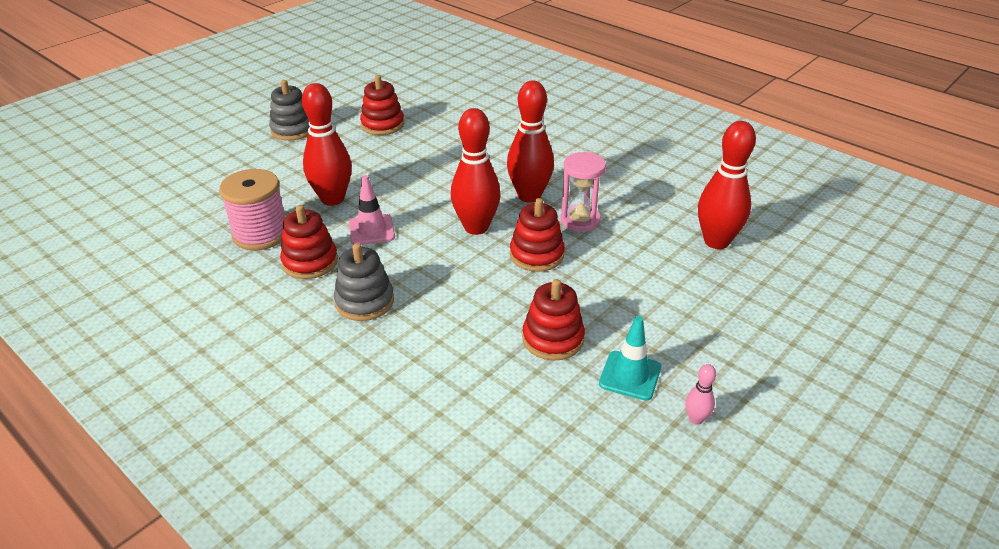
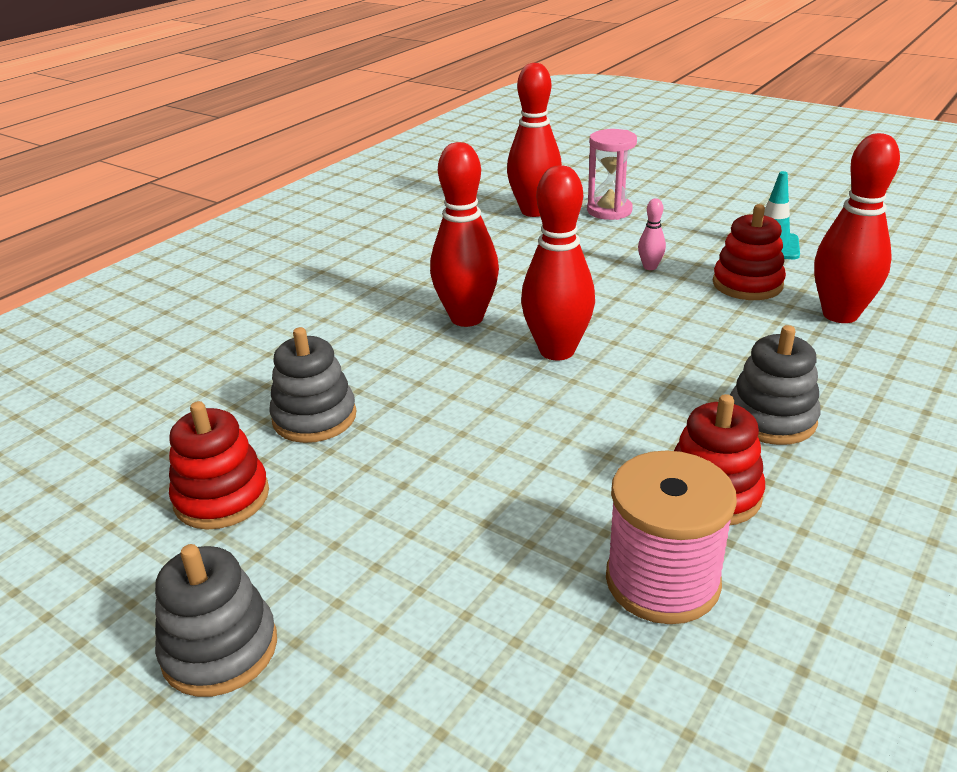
camera: 95 degrees left, 5 degrees down
red bowling pin [302,83,352,206] -> red bowling pin moved to [814,133,900,323]
pink traffic cone [349,175,395,245] -> none
red stacking toy [510,198,565,272] -> none
pink hourglass [560,152,606,232] -> pink hourglass moved to [587,129,637,220]
pink bowling pin [685,364,716,425] -> pink bowling pin moved to [638,199,666,270]
none -> grey stacking toy [269,327,357,443]

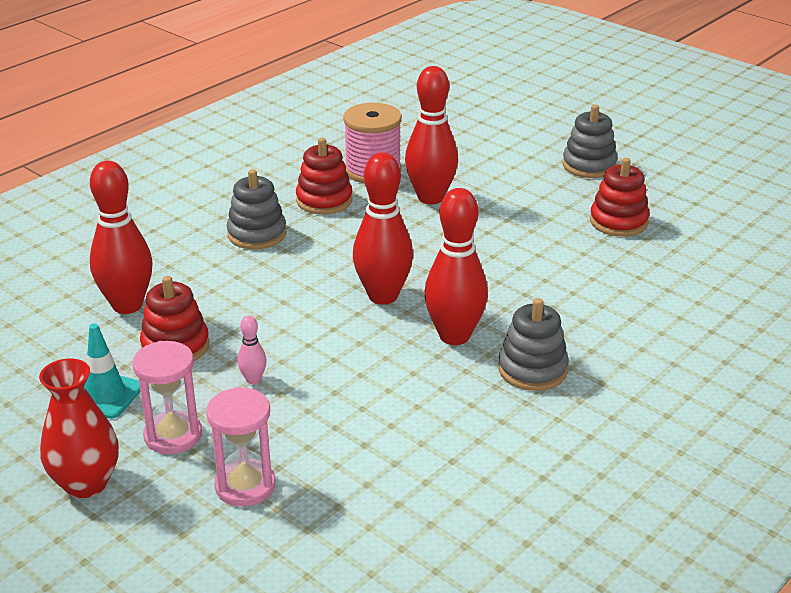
camera: 175 degrees left, 0 degrees up
grey stacking toy [269,327,357,443] -> grey stacking toy moved to [498,298,569,391]
red bowling pin [507,63,562,217] -> red bowling pin moved to [405,66,458,204]
none -> red vase [39,359,119,498]
none -> pink hourglass [132,341,202,454]

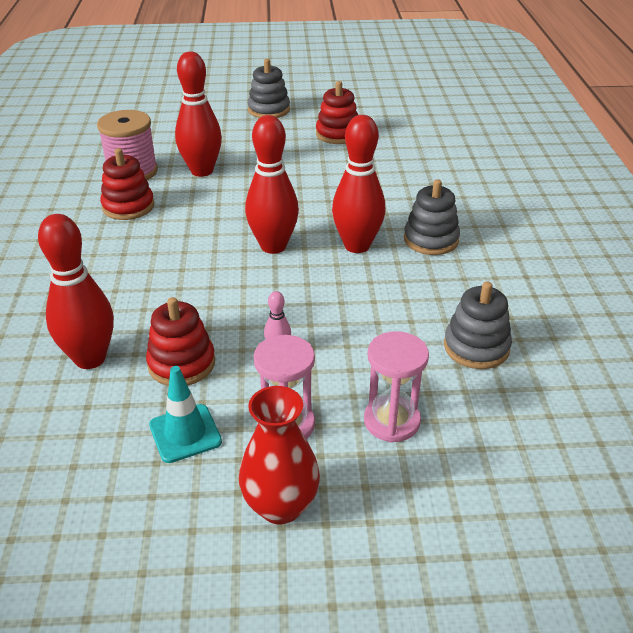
camera: 45 degrees left, 5 degrees up
grey stacking toy [227,169,287,249] -> grey stacking toy moved to [444,281,512,369]

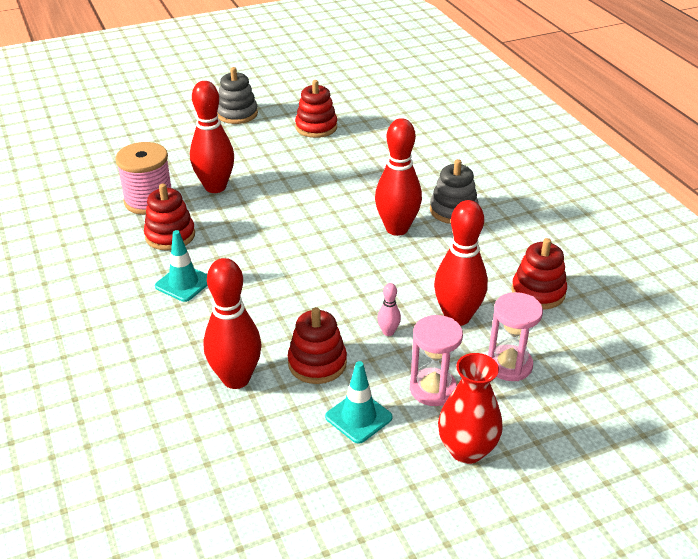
camera: 20 degrees left, 0 degrees up
red bowling pin [245,115,299,254] -> red bowling pin moved to [434,200,488,326]
grey stacking toy [444,281,512,369] -> red stacking toy [511,238,567,309]
none -> turquoise traffic cone [155,230,208,302]

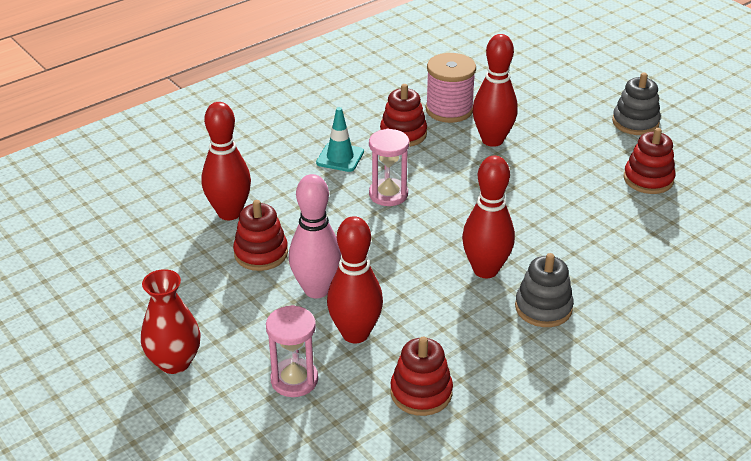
camera: 75 degrees right, 0 degrees up
turquoise traffic cone [325,361,393,444] -> none
pink bowling pin [377,283,401,336] -> pink bowling pin [289,174,341,299], size x2.27
pink hourglass [410,315,463,406] -> pink hourglass moved to [369,129,409,206]

